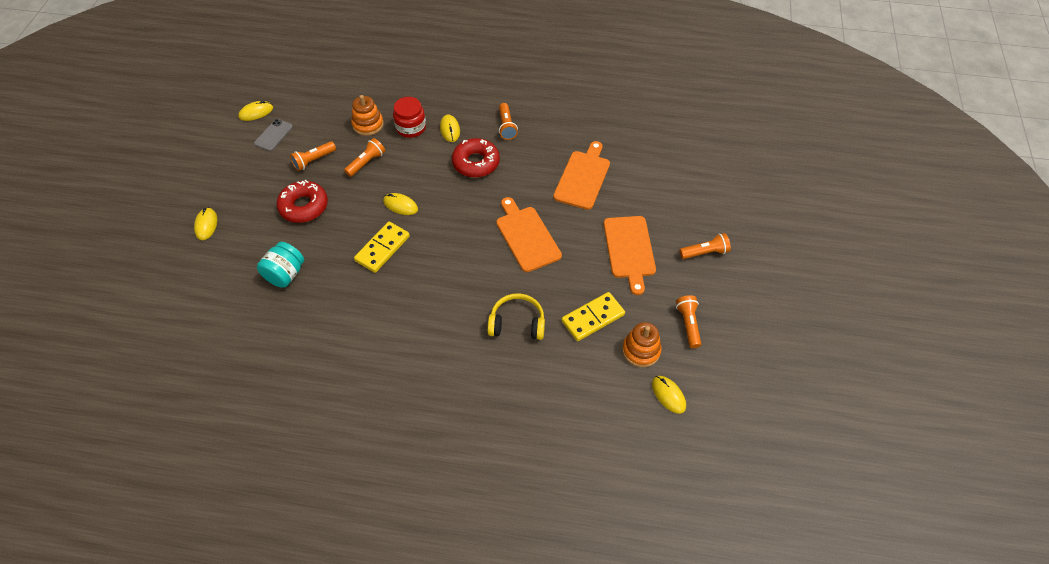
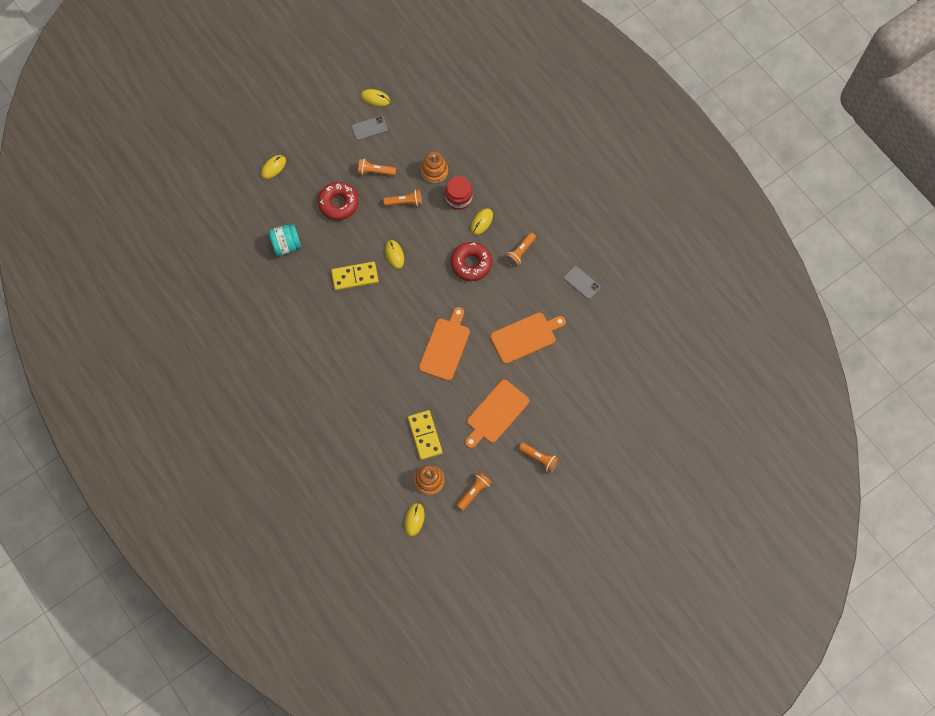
camera: 45 degrees right, 15 degrees up
yellow headphones [487,293,545,340] -> none
yellow domino [562,292,625,341] -> yellow domino turned 60 degrees clockwise [408,410,442,460]
none -> grey phone [564,266,600,299]

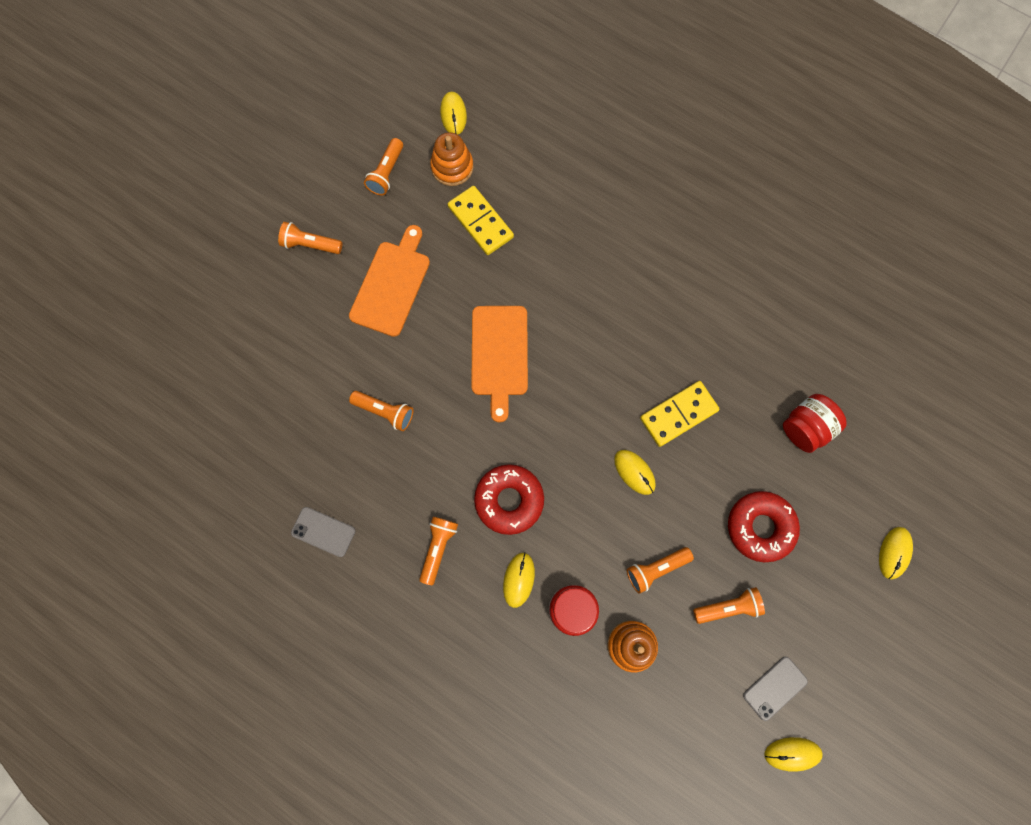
camera: 160 degrees right, 5 degrees up
turquoise jar [269,224,301,256] -> red jar [783,394,847,453]
orange cutting board [490,312,566,364] -> orange flashlight [349,391,413,431]

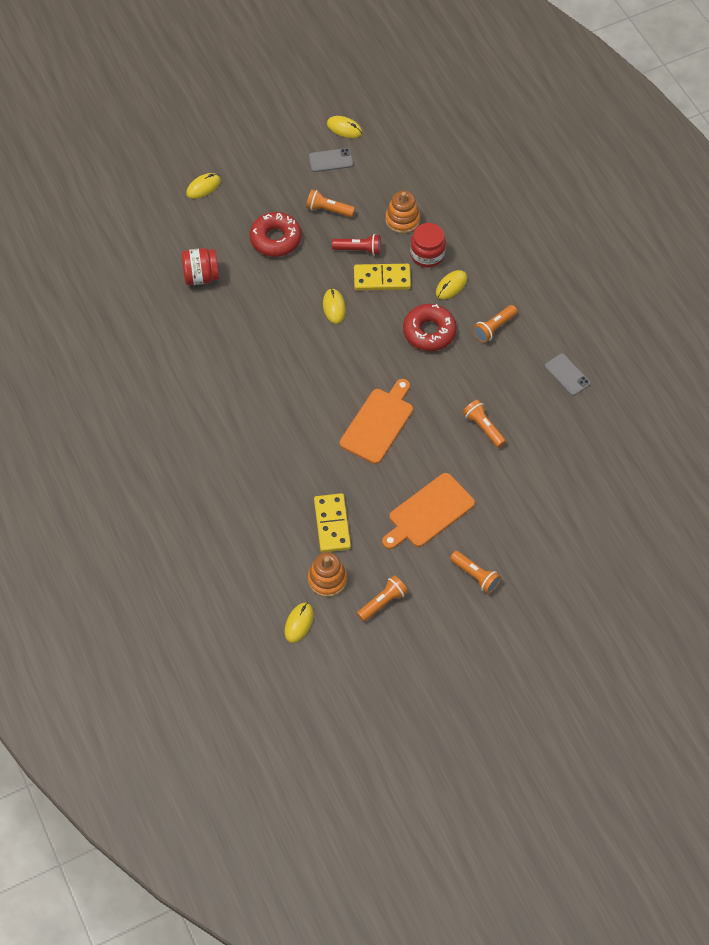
camera: 150 degrees left, 15 degrees down
orange flashlight [627,547,694,594] -> red flashlight [332,234,381,255]
yellow domino [640,381,720,447] -> yellow domino moved to [354,264,411,290]

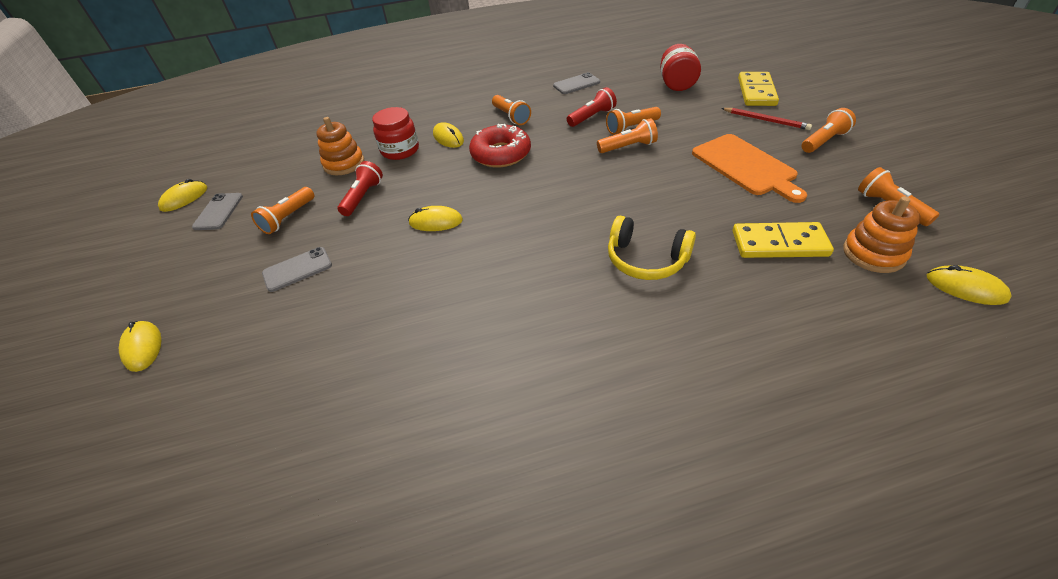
camera: 75 degrees left, 15 degrees down
red jar [182,248,219,285] -> red jar moved to [660,44,701,91]
red donut [250,212,301,257] -> grey phone [262,247,332,292]
orange cutting board [340,379,413,464] -> none
yellow domino [354,264,411,290] -> yellow domino moved to [738,72,779,106]
none -> red flashlight [567,87,617,127]
none -> orange flashlight [597,118,658,153]
none -> yellow headphones [608,216,696,280]
none -> red pencil [721,108,812,130]

